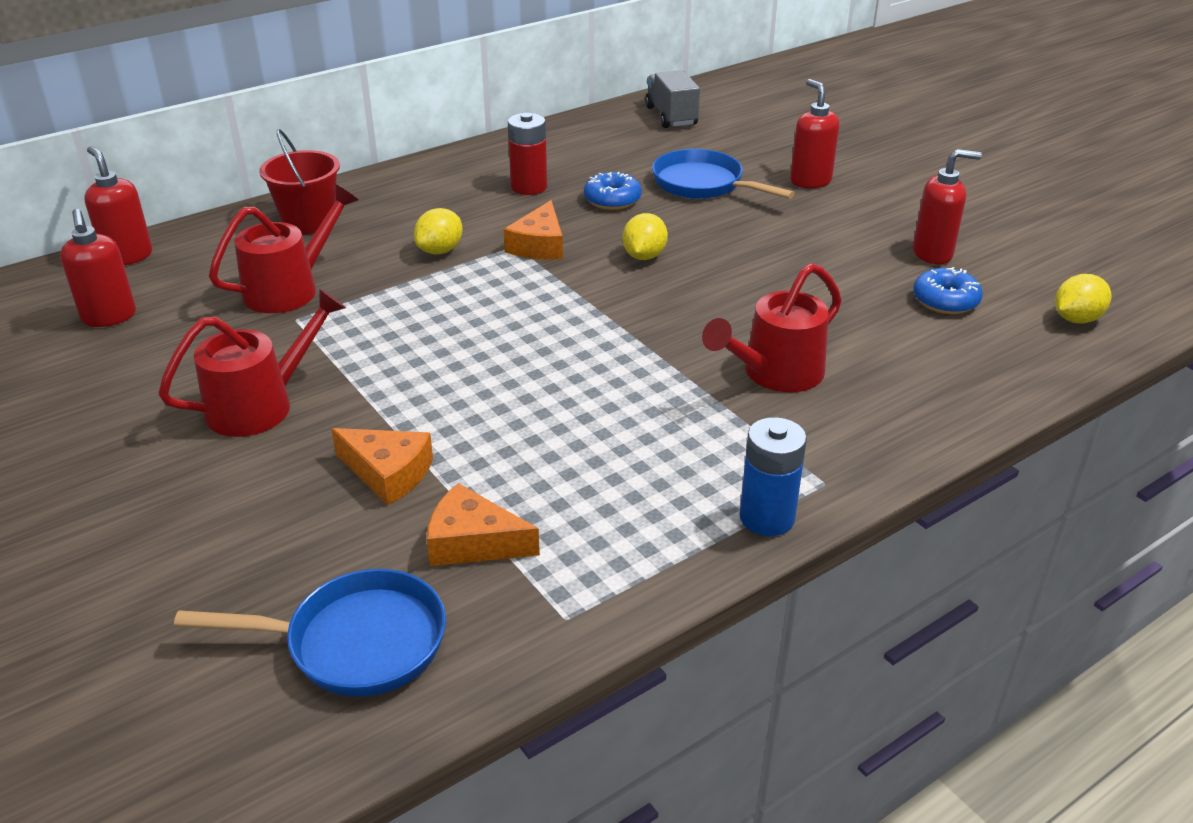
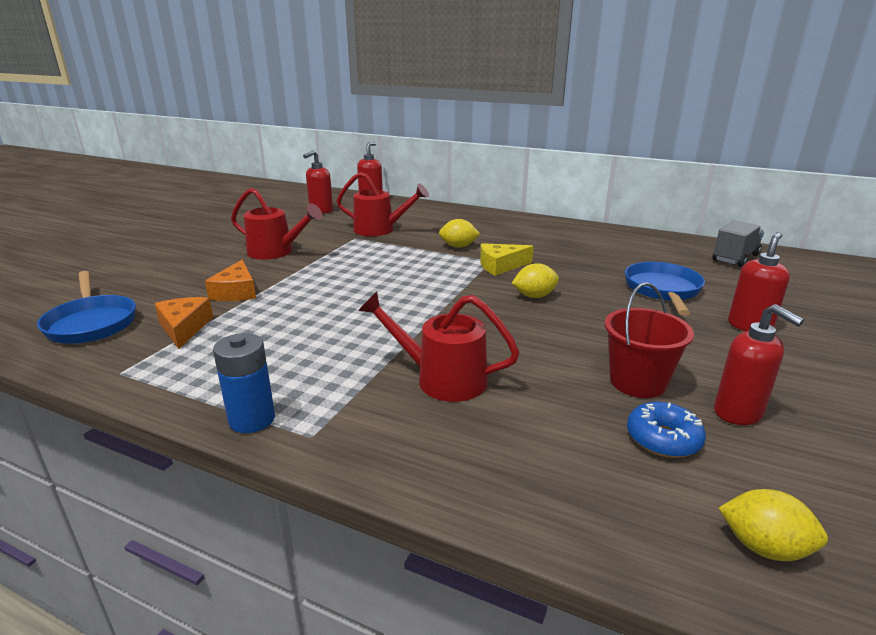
camera: 60 degrees right, 10 degrees down
red bucket [259,129,340,234] -> red bucket moved to [605,282,694,398]
orange cheese [504,200,563,260] -> yellow cheese [480,243,534,276]
red battery [508,113,547,195] -> none
blue donut [584,172,642,210] -> none

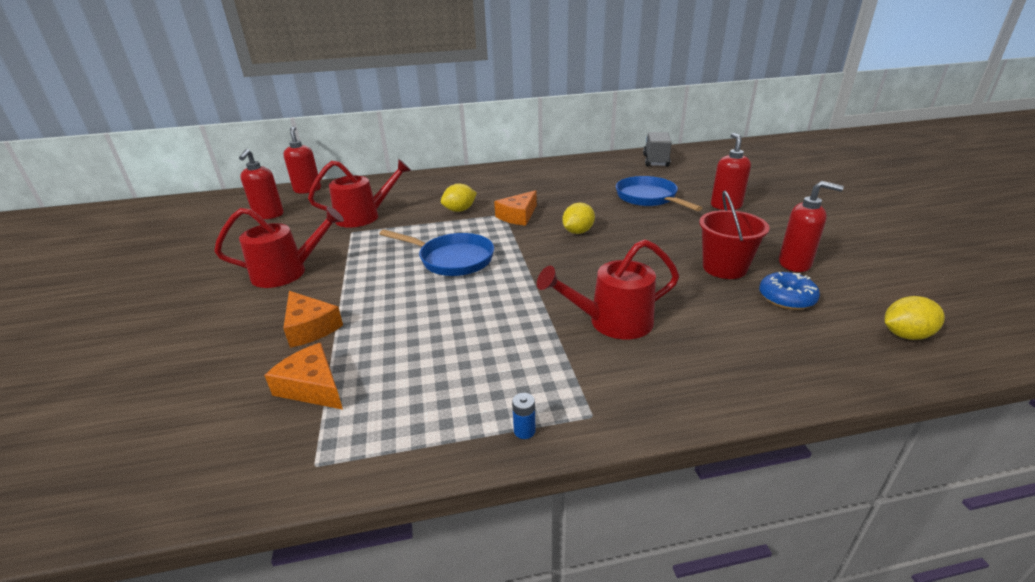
camera: 35 degrees left, 5 degrees up
blue pan [37,271,136,344] -> blue pan moved to [380,230,494,276]
blue battery [213,333,275,433] -> blue battery [512,393,536,439], size x0.46
yellow cheese [480,243,534,276] -> orange cheese [494,190,537,226]

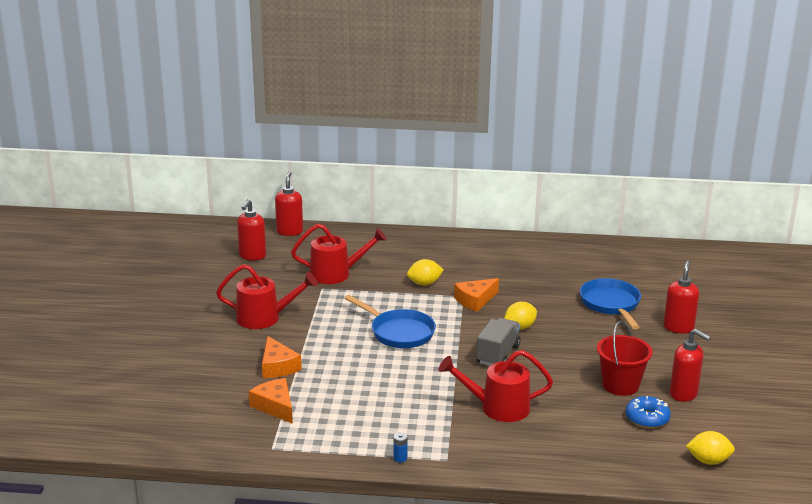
camera: 15 degrees right, 5 degrees down
grey truck [643,132,672,167] -> grey truck moved to [476,318,521,366]

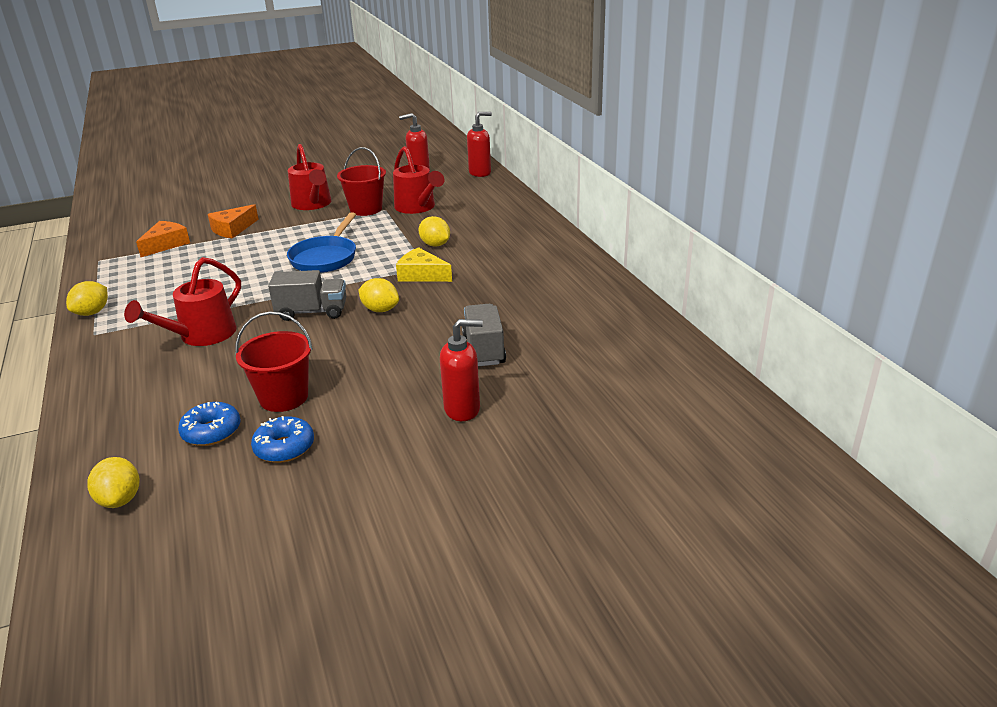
camera: 65 degrees right, 5 degrees up
blue battery [393,432,408,463] -> yellow lemon [66,281,108,316]
red watering can [439,350,553,422] -> red watering can turned 120 degrees counterclockwise [124,257,241,346]
orange cheese [454,278,499,312] -> yellow cheese [396,247,452,282]
blue pan [580,278,641,329] -> grey truck [462,304,506,366]
red soap dispenser [670,329,711,402] -> blue donut [251,416,314,463]
none -> red bucket [337,147,386,216]

